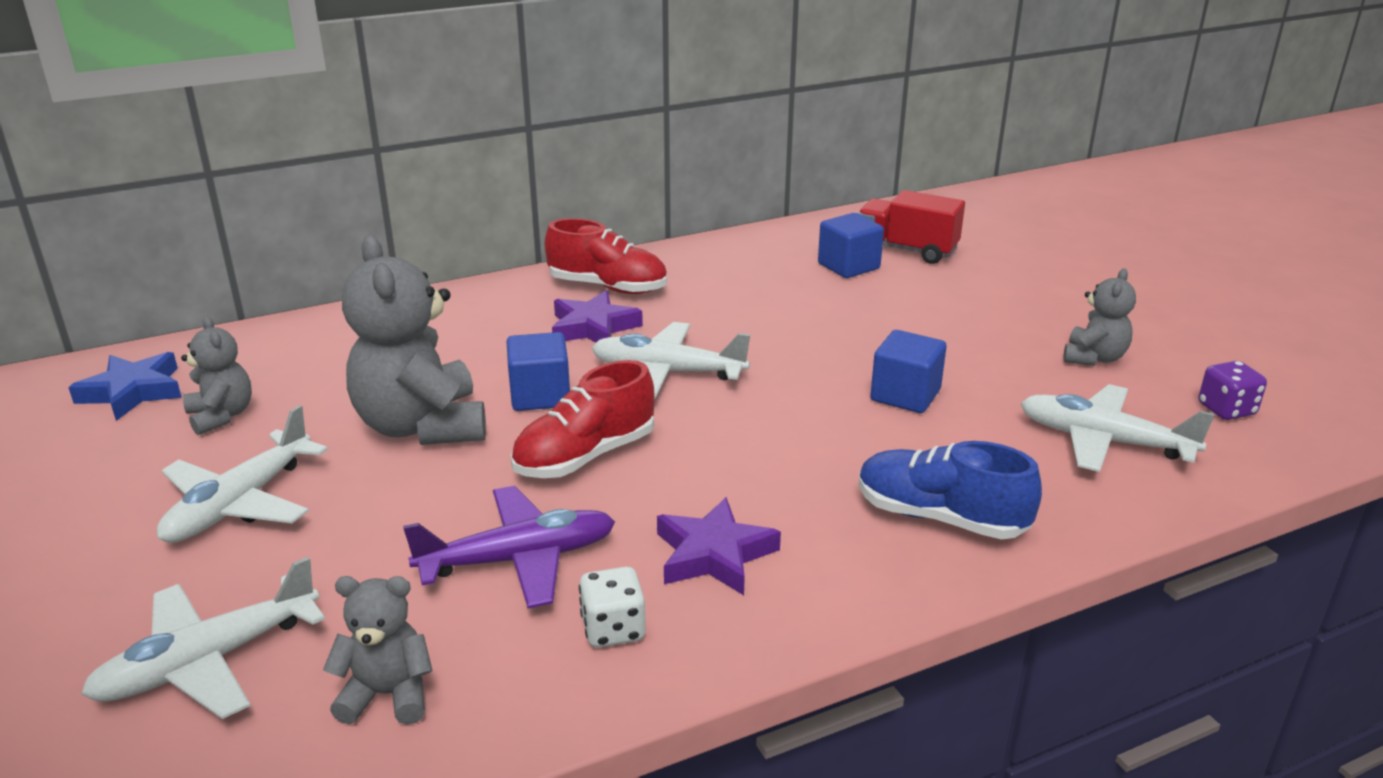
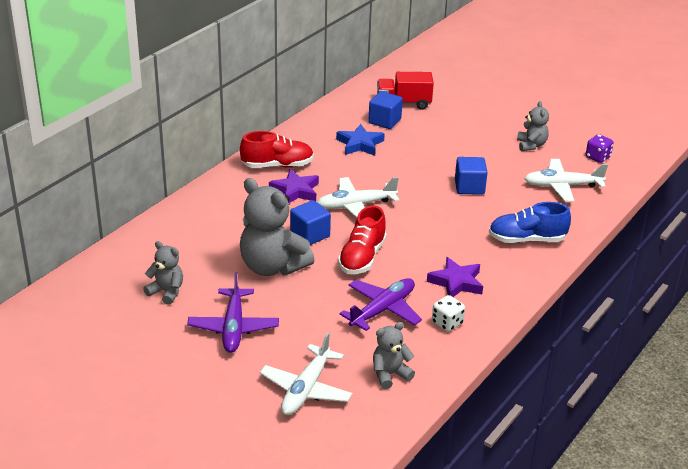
camera: 30 degrees left, 5 degrees up
blue star [68,352,182,421] -> blue star moved to [336,124,385,156]
white plane [157,405,328,543] -> purple plane [187,272,279,353]

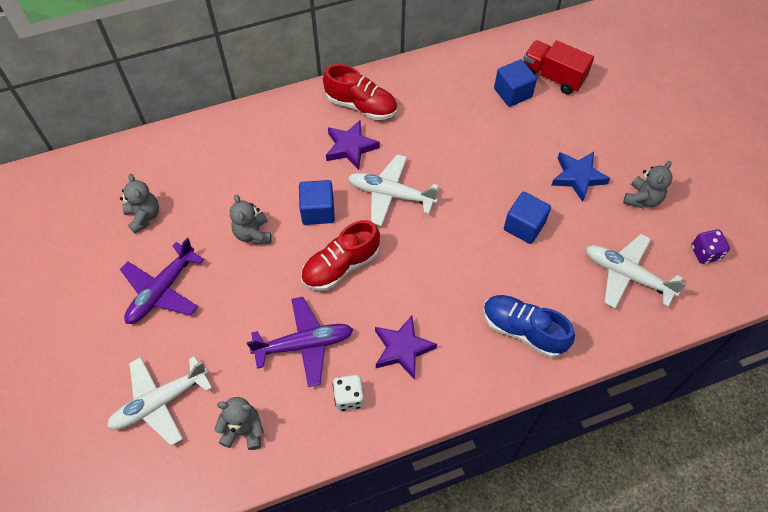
camera: 35 degrees right, 25 degrees up
grey teddy bear [240,178,315,276] -> grey teddy bear [230,195,271,244], size x0.53
blue star [336,124,385,156] -> blue star moved to [551,152,611,202]

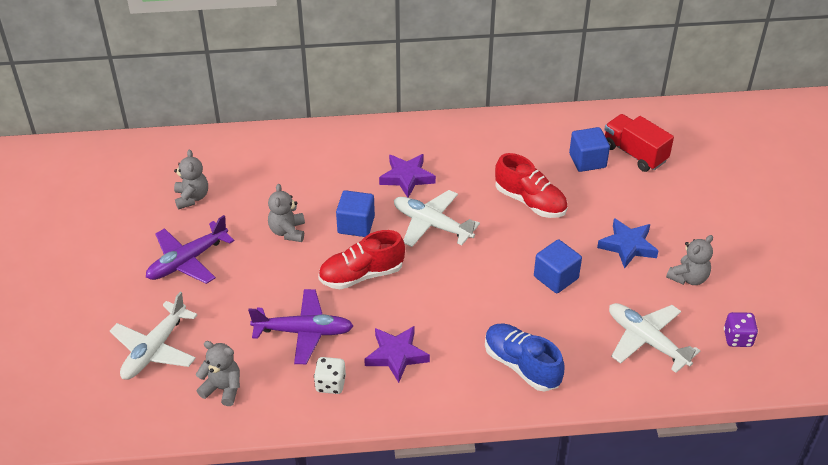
camera: 15 degrees right, 15 degrees down
white plane [107,356,212,446] -> white plane turned 45 degrees counterclockwise [110,292,197,380]
red shoe [323,64,397,120] -> red shoe moved to [495,153,568,218]

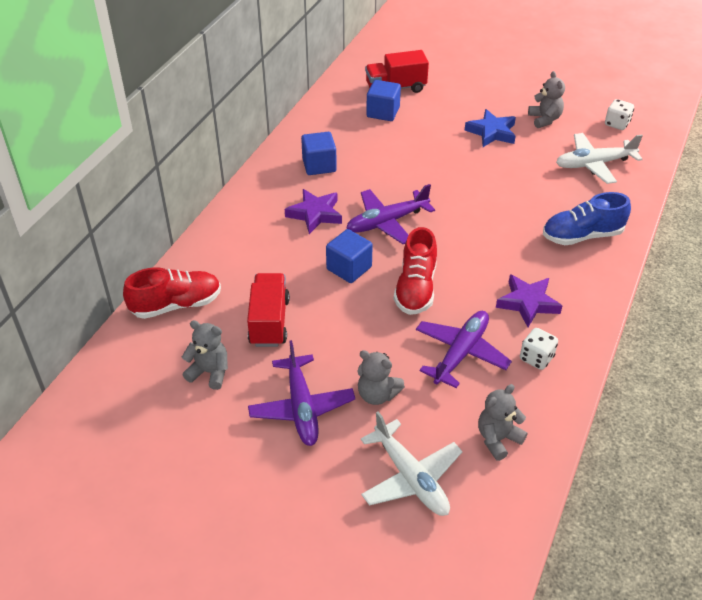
camera: 60 degrees left, 0 degrees up
grey teddy bear [268,184,305,242] -> grey teddy bear moved to [357,350,405,405]
white plane [394,190,480,247] -> purple plane [346,184,435,244]
red shoe [495,153,568,218] -> red shoe moved to [123,267,221,319]
blue cube [534,239,582,293] -> blue cube moved to [301,132,337,175]
purple dice [724,312,758,347] -> white dice [605,99,634,130]
none -> red truck [247,273,290,347]

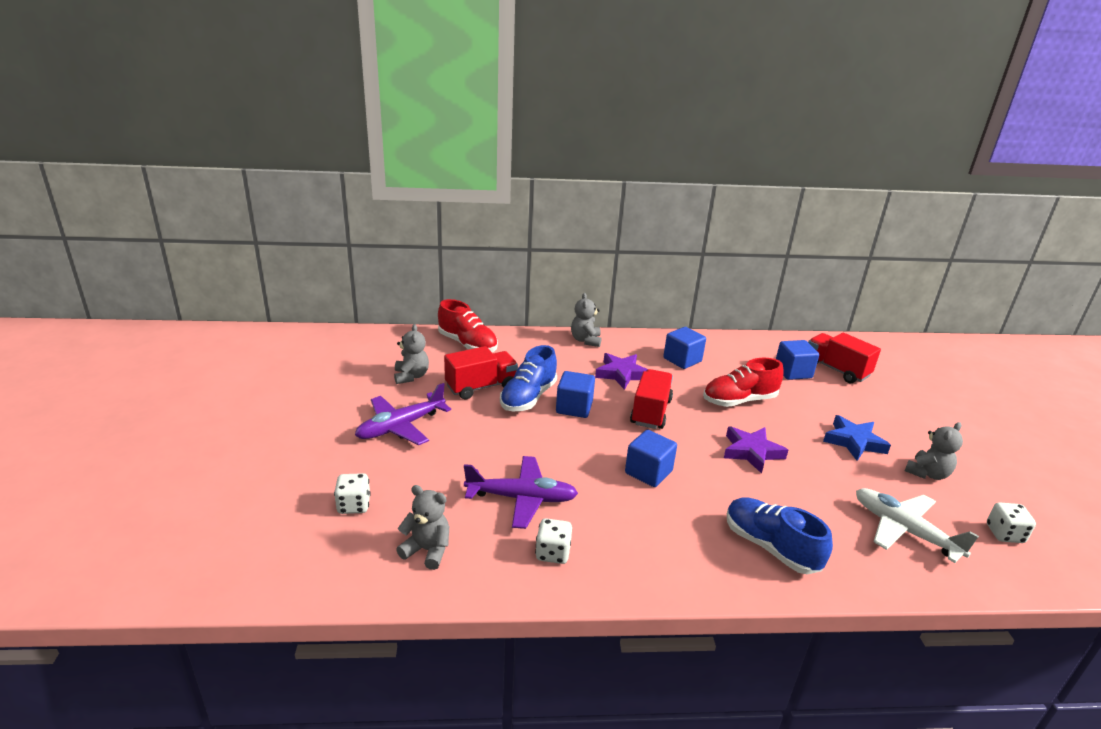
camera: 60 degrees right, 15 degrees down
purple plane [346,184,435,244] -> red truck [630,369,673,429]
grey teddy bear [357,350,405,405] -> grey teddy bear moved to [571,293,601,347]
white plane [361,412,463,516] -> white dice [334,473,371,514]
red shoe [394,227,437,315] -> red shoe moved to [703,358,784,407]
purple star [496,274,562,327] -> purple star moved to [724,427,788,474]
none -> blue shoe [500,345,557,412]
none -> blue cube [625,430,677,487]

